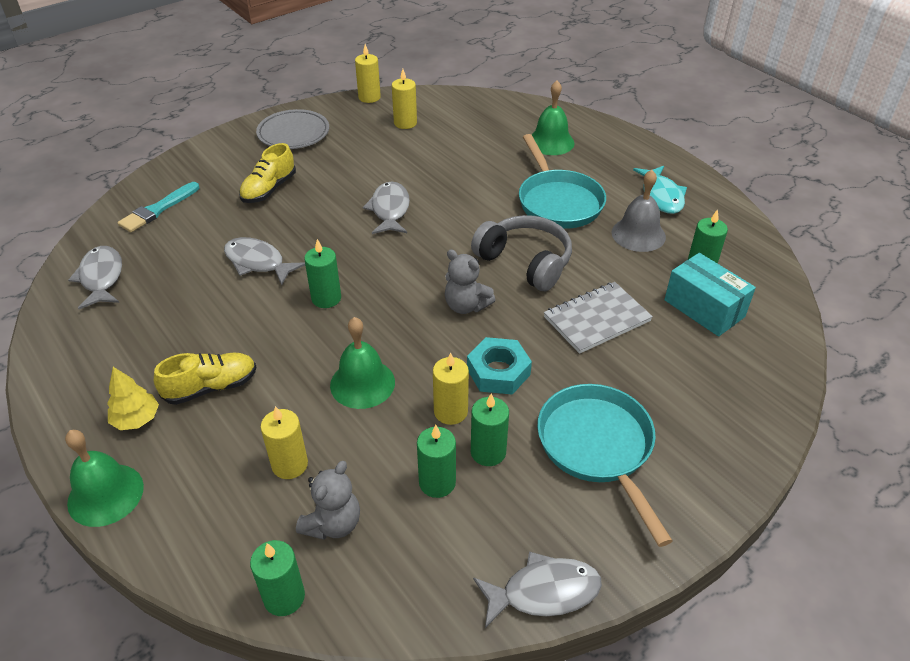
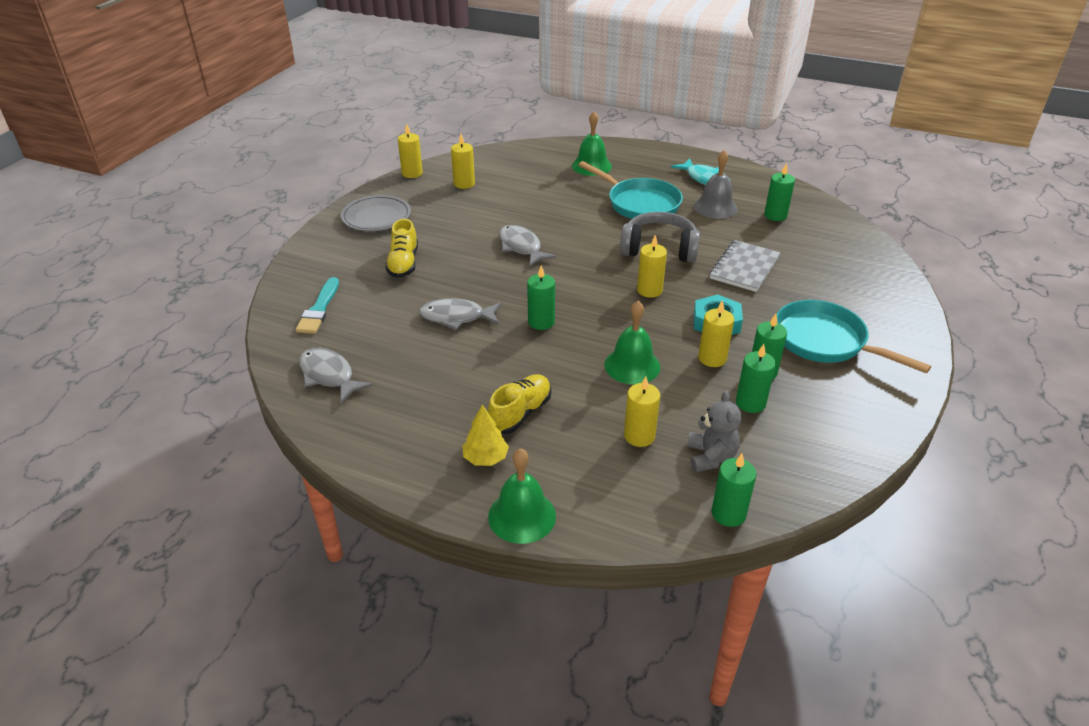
camera: 30 degrees left, 5 degrees down
grey teddy bear [445,249,495,314] -> yellow candle [637,235,667,298]
grey fish [473,551,602,628] -> none
turquoise box [664,253,756,337] -> none

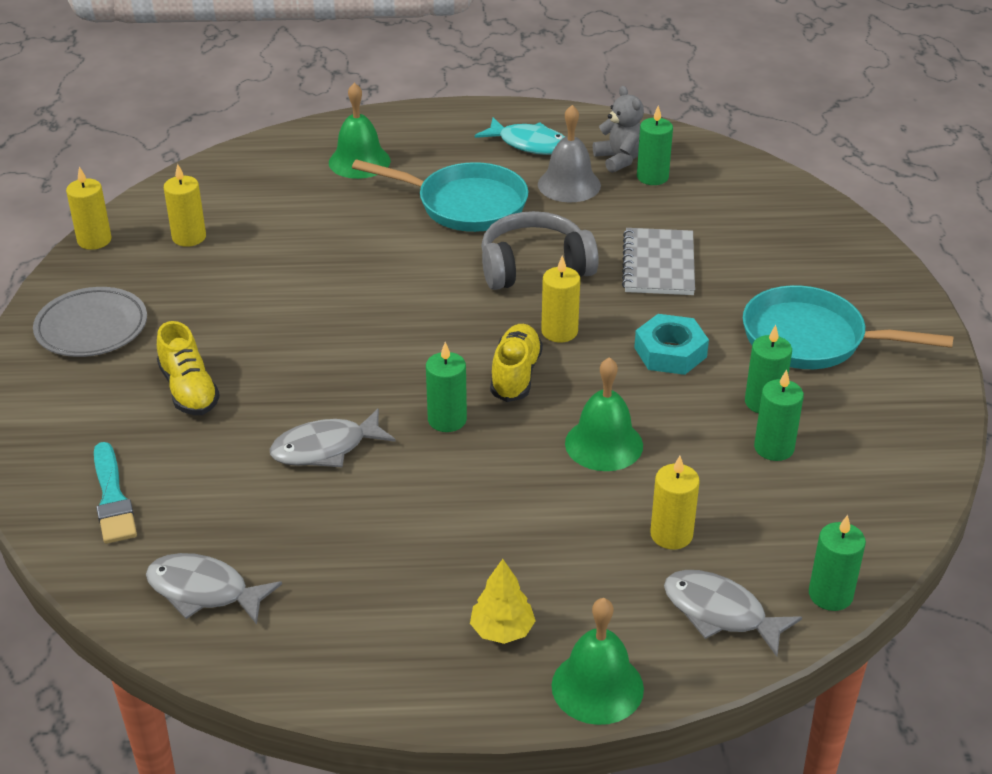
camera: 25 degrees left, 0 degrees up
yellow shoe [488,374,551,434] -> yellow shoe moved to [490,324,543,402]
grey fish [499,225,556,266] -> grey fish moved to [664,570,802,657]
grey teddy bear [687,391,741,472] -> grey teddy bear moved to [593,86,644,173]
yellow candle [698,300,734,367] -> none

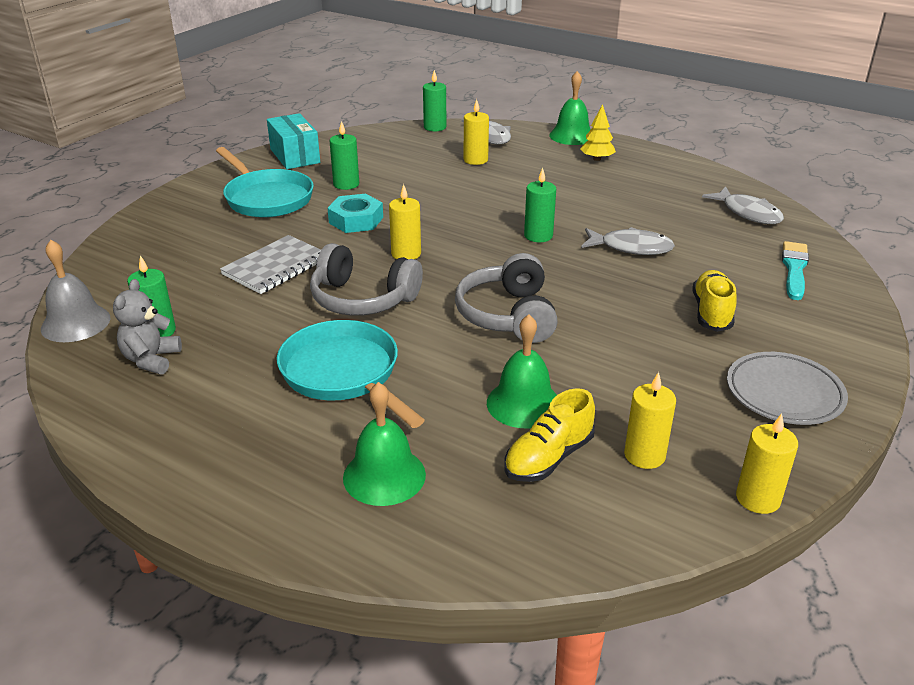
camera: 145 degrees left, 5 degrees down
turquoise fish [475,117,565,155] -> none
yellow shoe [490,324,543,402] -> yellow shoe moved to [504,388,595,482]
grey bell [538,105,601,202] -> grey bell moved to [41,239,110,342]
green bell [565,357,643,471] -> green bell moved to [487,314,557,429]
green candle [754,369,804,461] -> none
none -> turquoise box [267,113,320,169]
none -> grey headphones [455,253,558,343]

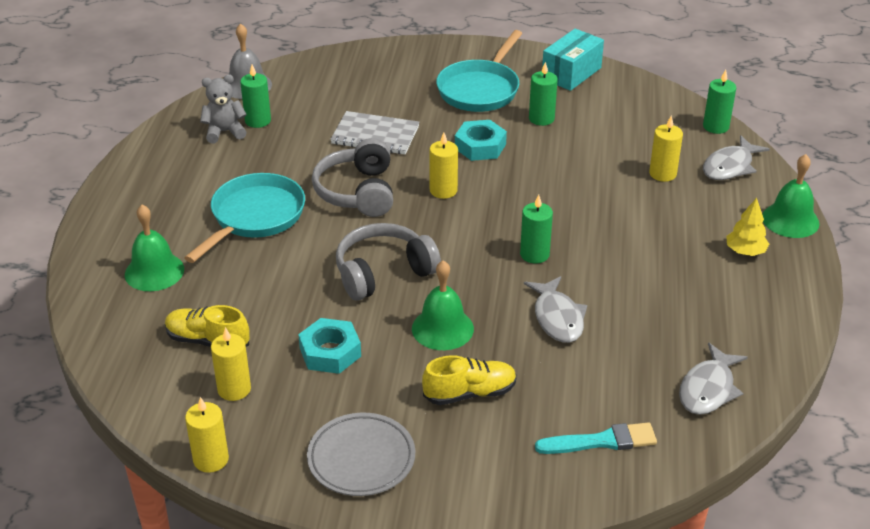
camera: 65 degrees right, 5 degrees up
green bell [487,314,557,429] -> green bell moved to [412,260,474,350]
none -> turquoise nut [298,318,361,374]

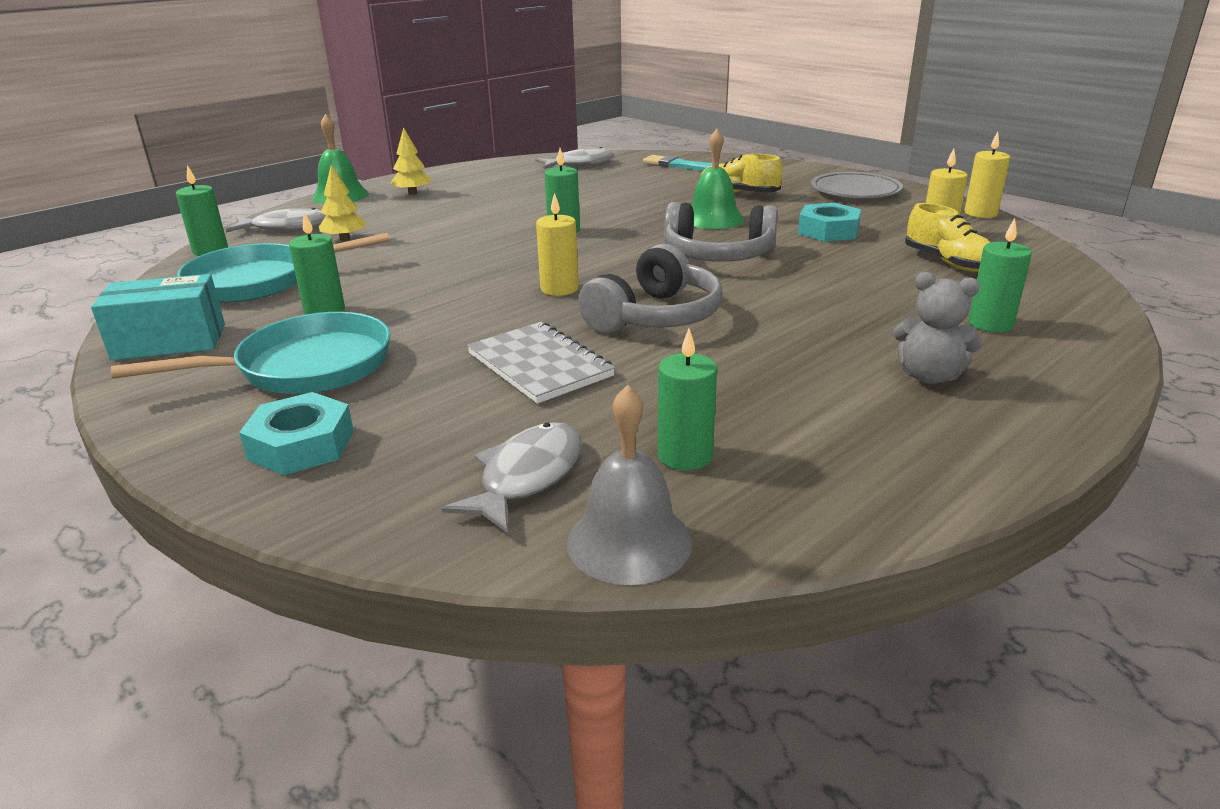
camera: 140 degrees left, 10 degrees down
green bell [125,205,184,291] -> green candle [968,218,1032,333]
turquoise pan [184,173,305,263] -> turquoise pan moved to [177,233,390,303]
grey teddy bear [200,75,247,143] -> grey teddy bear moved to [893,272,983,384]
turquoise nut [455,120,507,161] -> turquoise nut moved to [239,392,354,475]
grey fish [524,276,587,343] -> grey fish moved to [441,422,582,533]
yellow candle [649,116,683,182] -> yellow tree [319,165,367,241]

